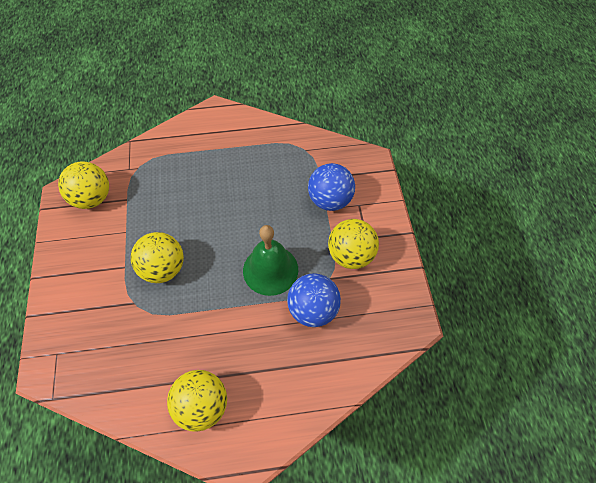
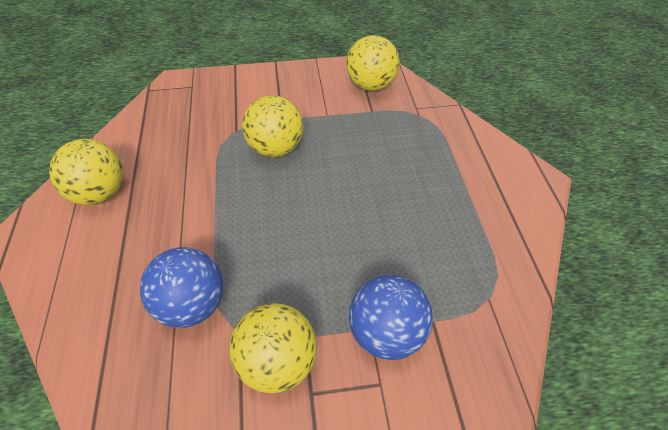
camera: 90 degrees right, 10 degrees down
green bell [243,225,298,296] -> none

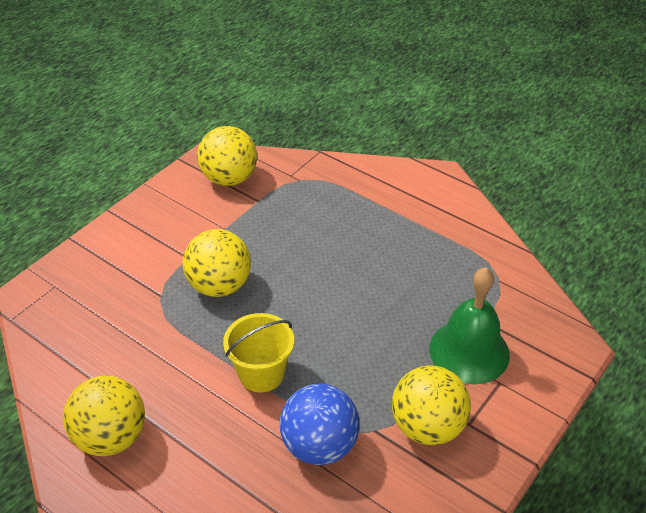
camera: 45 degrees left, 5 degrees down
blue ball [349,275,433,360] -> green bell [429,267,510,384]
none -> yellow bucket [223,313,294,392]

